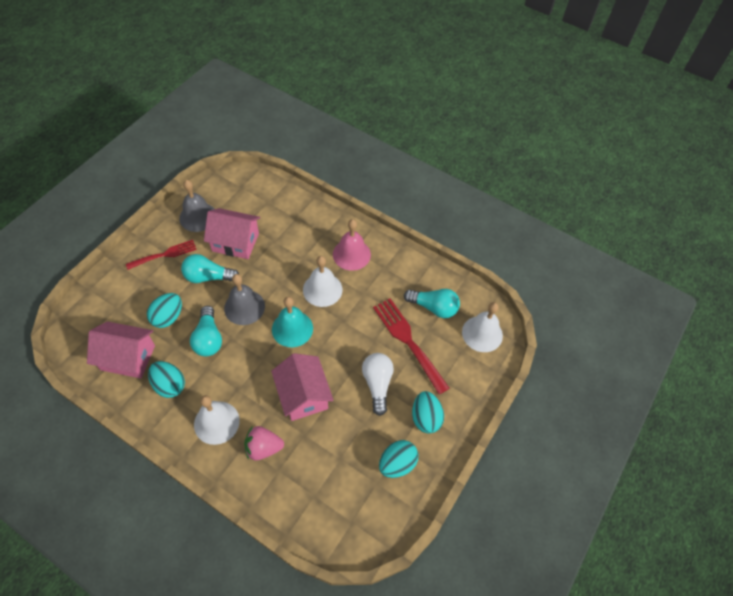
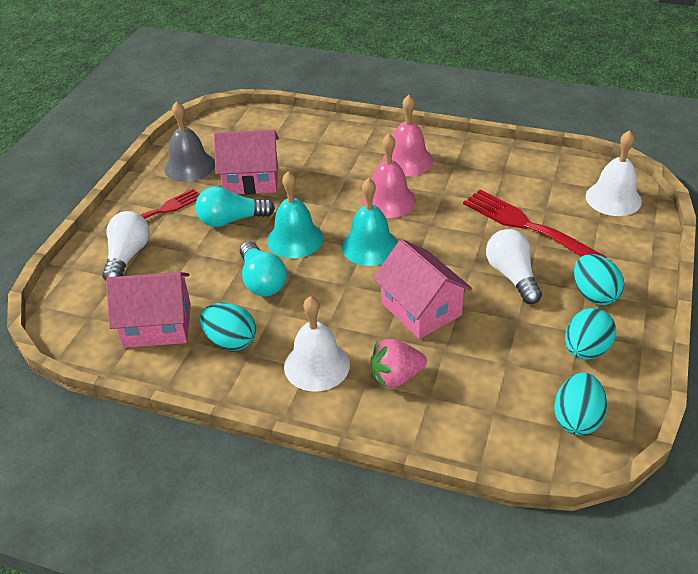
camera: 10 degrees left, 15 degrees down
turquoise egg [147,293,182,328] -> turquoise egg moved to [554,373,607,435]
grey bell [224,274,265,325] -> turquoise bell [267,171,323,258]
white bell [303,256,342,307] -> pink bell [362,134,416,218]
turquoise light bulb [404,289,460,318] -> none
none -> white light bulb [102,211,150,281]

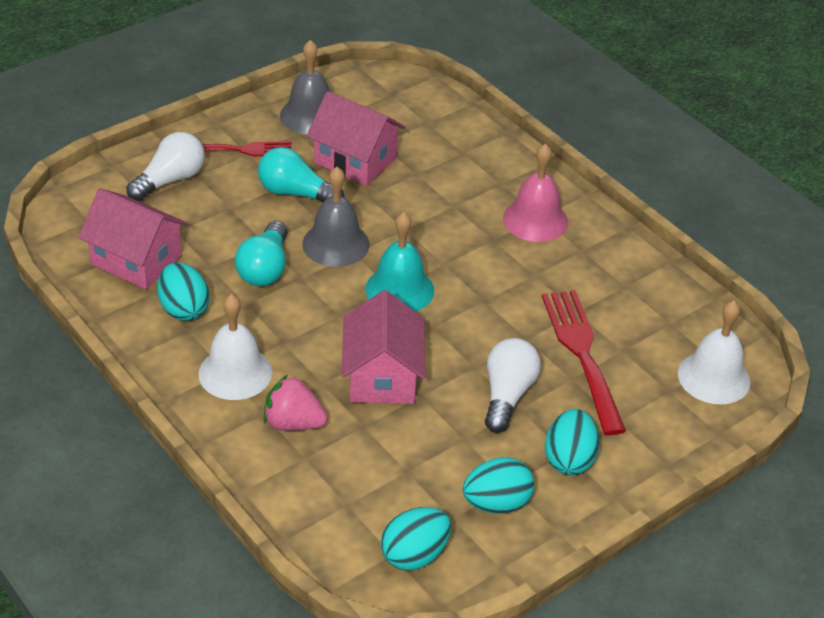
camera: 30 degrees right, 0 degrees up
turquoise bell [267,171,323,258] -> grey bell [302,167,370,267]
pink bell [362,134,416,218] -> none

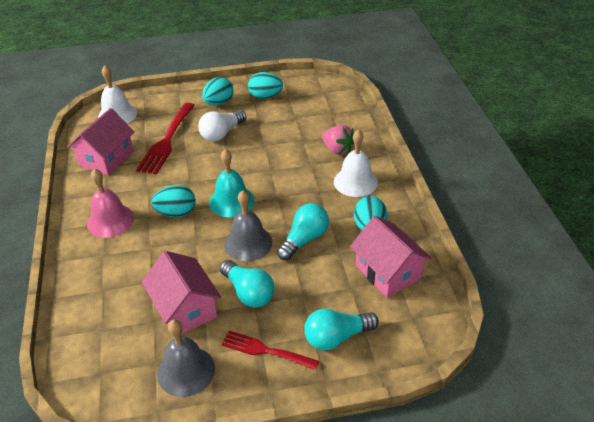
camera: 150 degrees left, 0 degrees up
white light bulb [126,132,205,201] -> turquoise light bulb [304,309,379,351]
pink house [342,290,425,404] -> pink house moved to [67,108,135,175]
turquoise egg [381,507,451,571] -> turquoise egg moved to [151,185,196,217]

